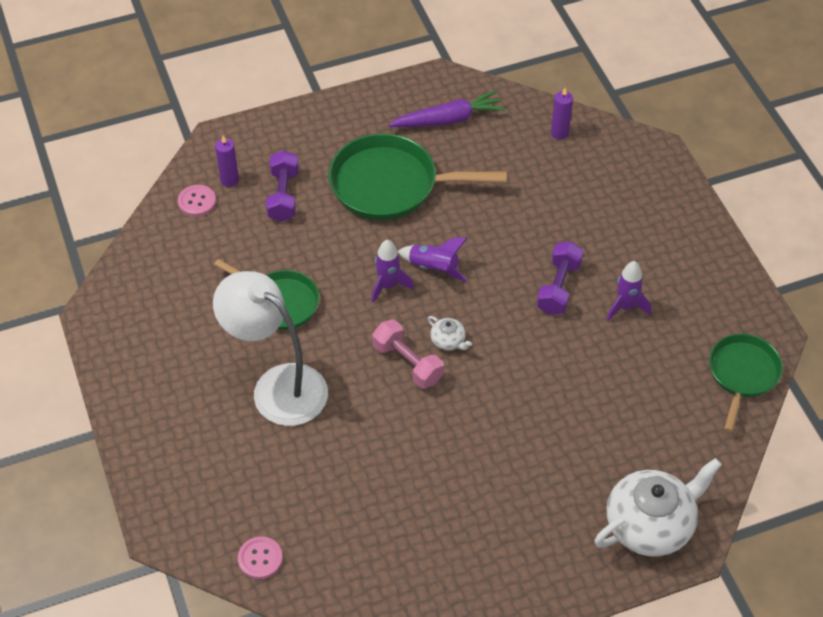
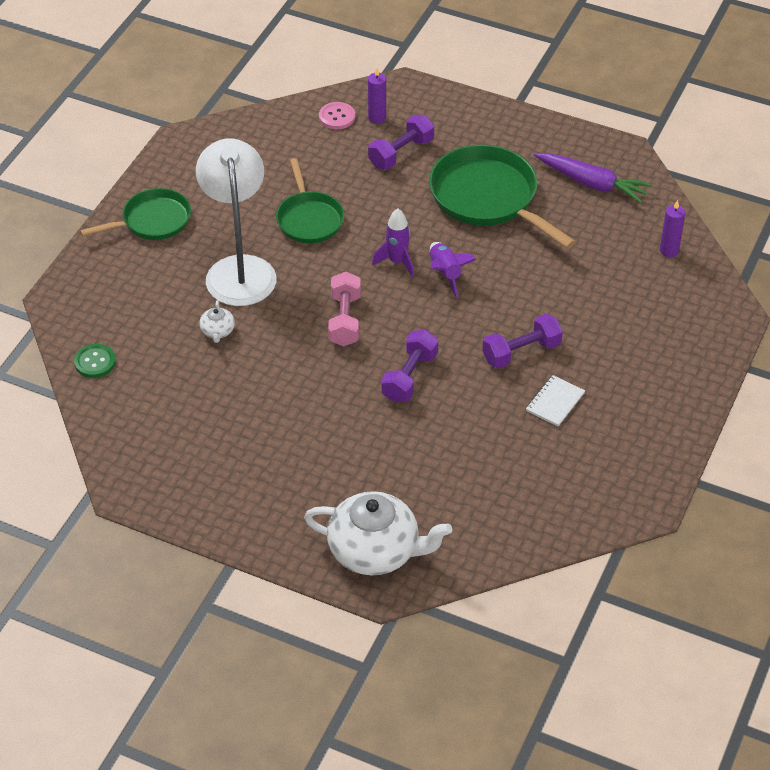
camera: 45 degrees right, 5 degrees down
pink button [238,536,283,579] -> green button [74,344,116,378]
white teapot [428,316,472,350] -> white teapot moved to [199,300,235,343]
purple rocket [607,261,651,321] -> white notebook [526,375,585,427]
green pan [709,334,783,432] -> green pan moved to [80,188,191,240]
none -> purple dumbbell [381,330,438,402]

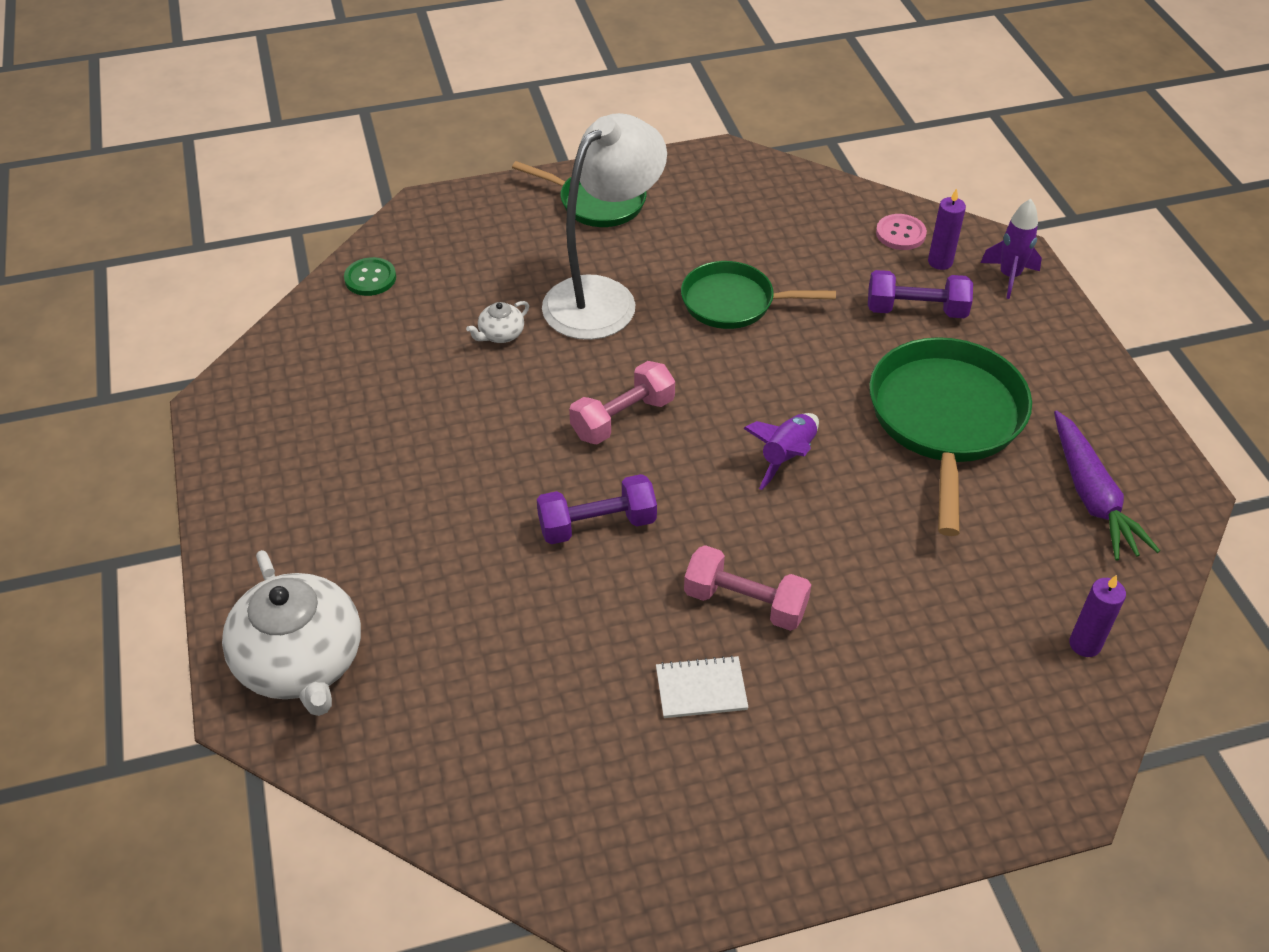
camera: 50 degrees right, 0 degrees up
green pan [276,158,344,243] -> green pan turned 60 degrees clockwise [681,261,836,329]
purple rocket [372,208,414,277] -> purple rocket moved to [981,199,1042,299]
purple dumbbell [482,314,563,369] -> pink dumbbell [684,545,811,631]

